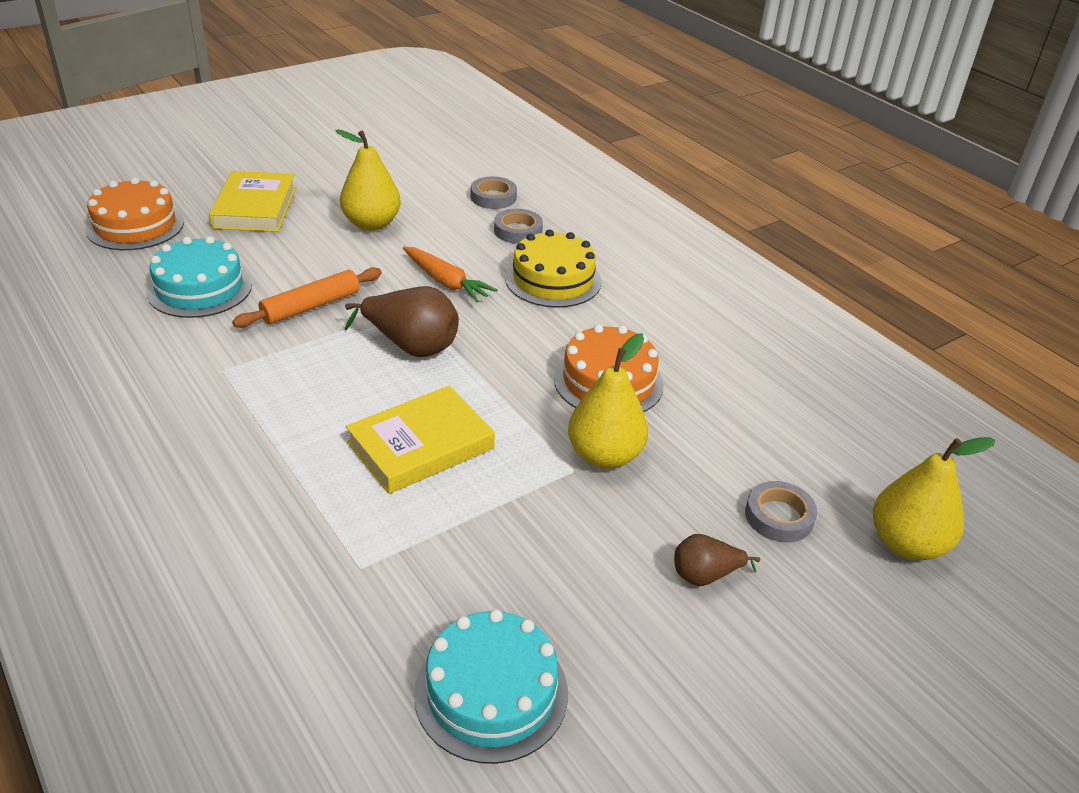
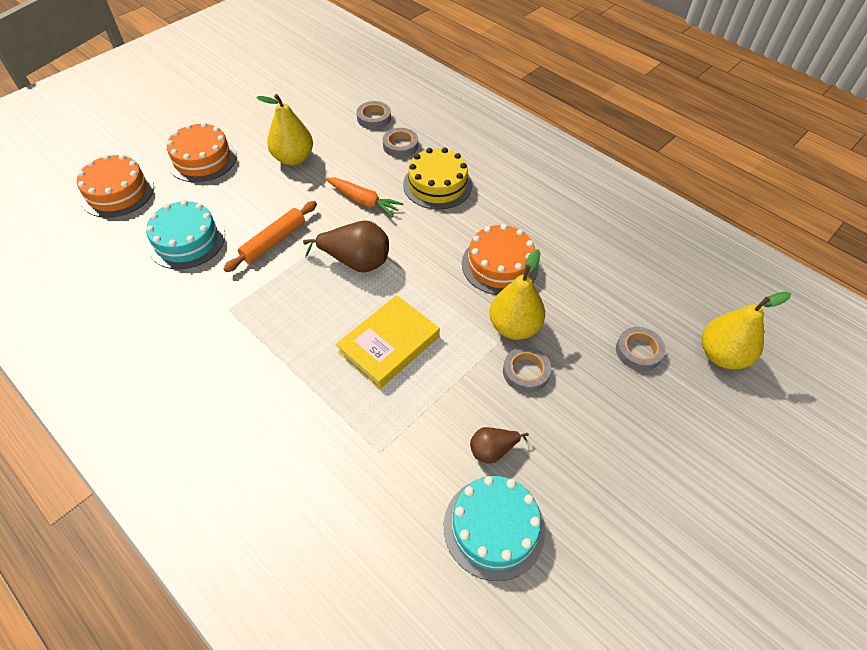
camera: 10 degrees left, 15 degrees up
yellow book [209,171,296,232] -> orange cake [167,122,237,182]
brown pear [674,534,760,586] -> brown pear moved to [470,427,529,464]
none -> grey tape [503,347,551,393]

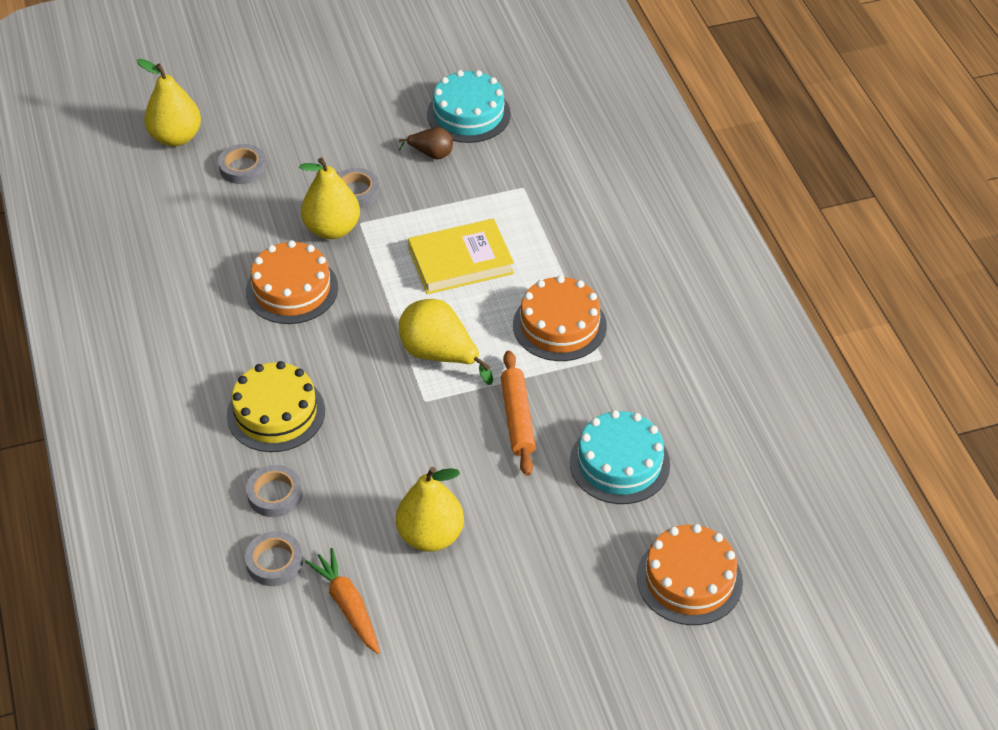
camera: 150 degrees left, 5 degrees down
orange cake [167,122,237,182] -> orange cake moved to [513,275,607,361]
orange rolling pin [223,201,317,272] -> orange rolling pin turned 75 degrees counterclockwise [501,351,536,476]
brown pear [303,221,389,273] -> yellow pear [399,299,493,385]
orange carrot [325,177,404,217] -> orange carrot moved to [305,548,380,654]

